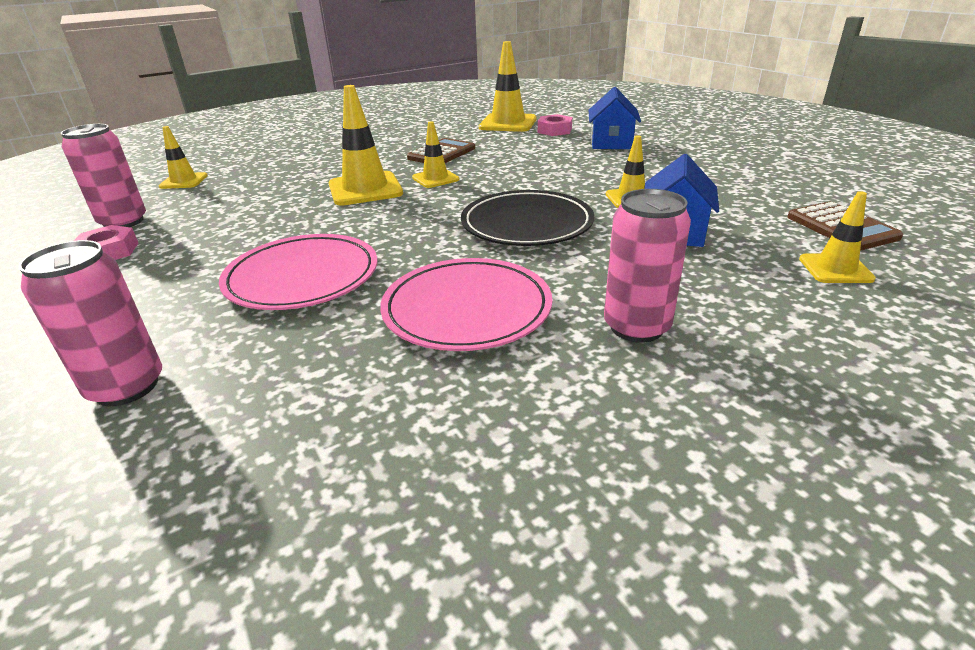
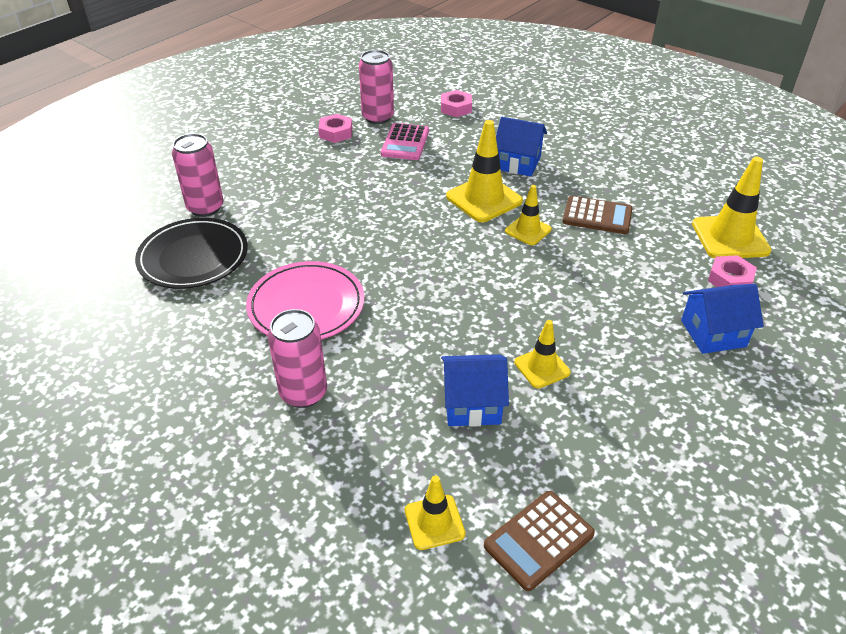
camera: 70 degrees right, 10 degrees up
yellow traffic cone [159,126,208,189] -> pink nut [441,90,472,117]
pink plate [219,234,377,310] -> none
black plate [461,190,594,246] -> black plate moved to [135,218,248,289]
none -> pink calculator [381,123,429,160]
none -> blue house [496,117,547,176]

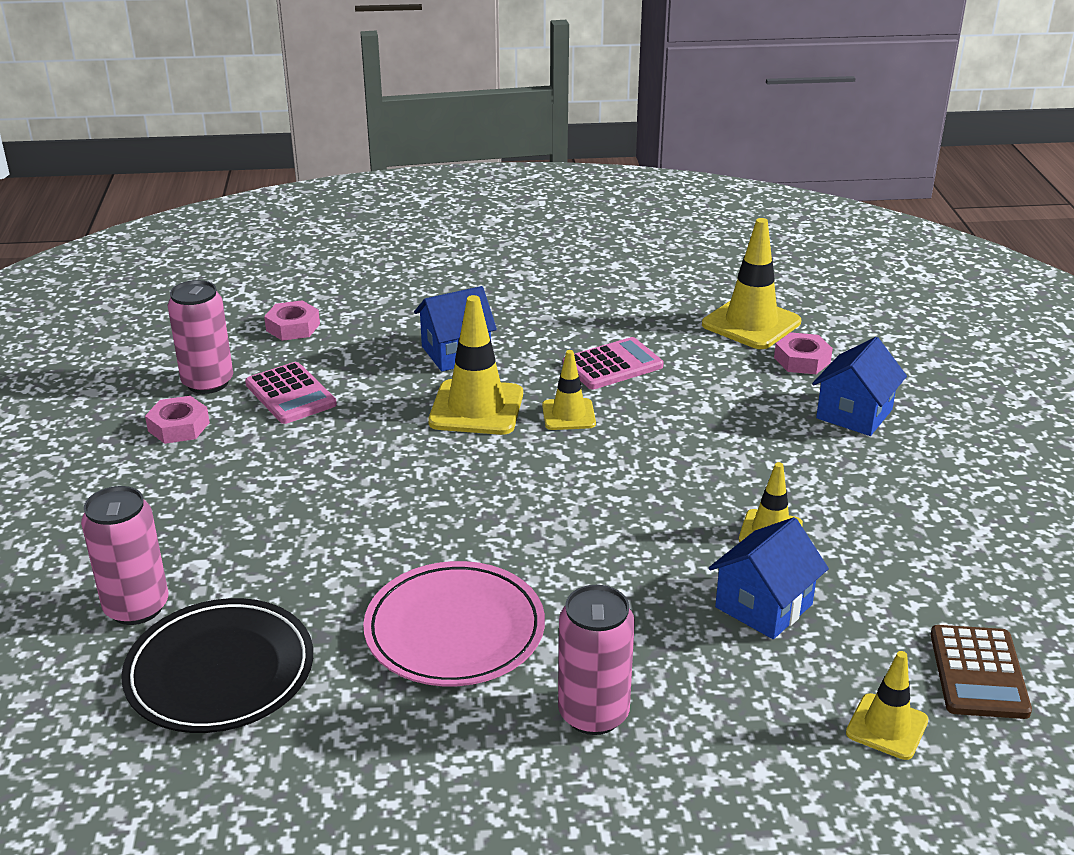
camera: 45 degrees left, 10 degrees down
brown calculator [563,196,633,234] -> pink calculator [563,337,664,389]

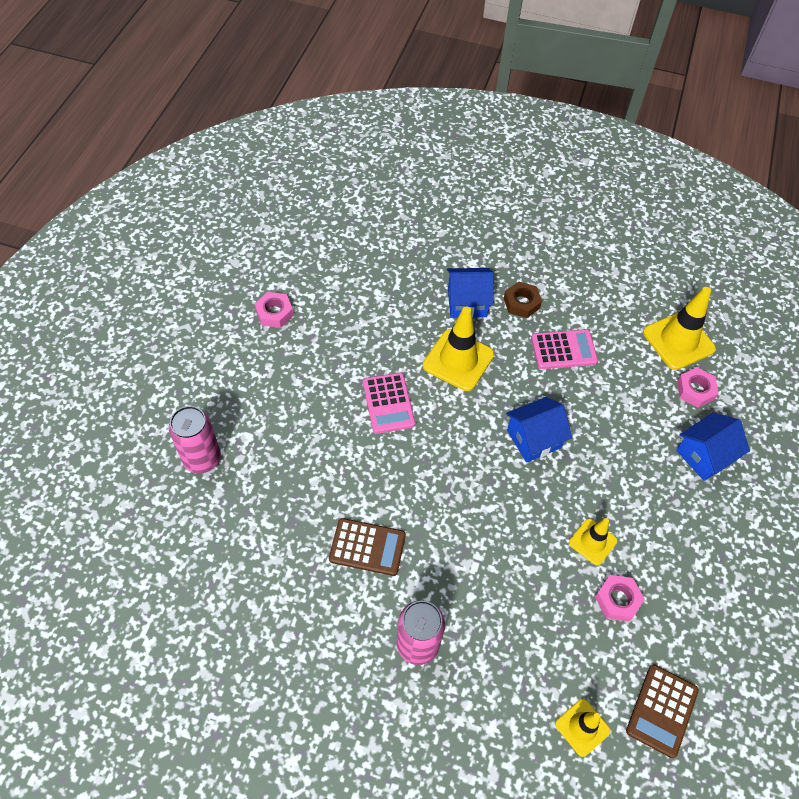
camera: 20 degrees right, 25 degrees up
black plate [121,598,313,733] -> none
pink can [168,280,233,394] -> none
pink calculator [245,362,337,424] -> pink calculator moved to [363,373,415,434]
pink nut [264,300,320,341] -> pink nut moved to [595,575,645,622]
pink plate [363,561,545,686] -> brown calculator [329,518,406,576]
yellow traffic cone [542,350,596,430] -> none
blue house [709,517,829,639] -> blue house moved to [506,397,572,463]
none -> brown nut [504,281,542,318]

